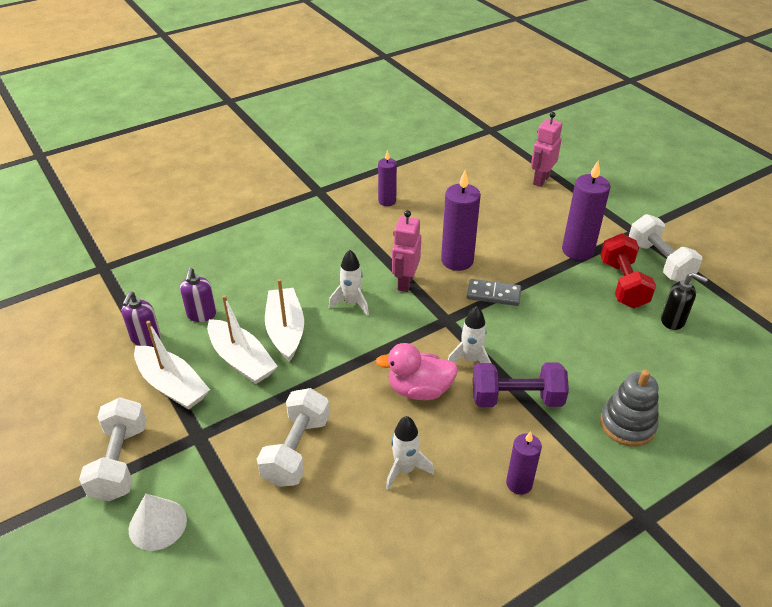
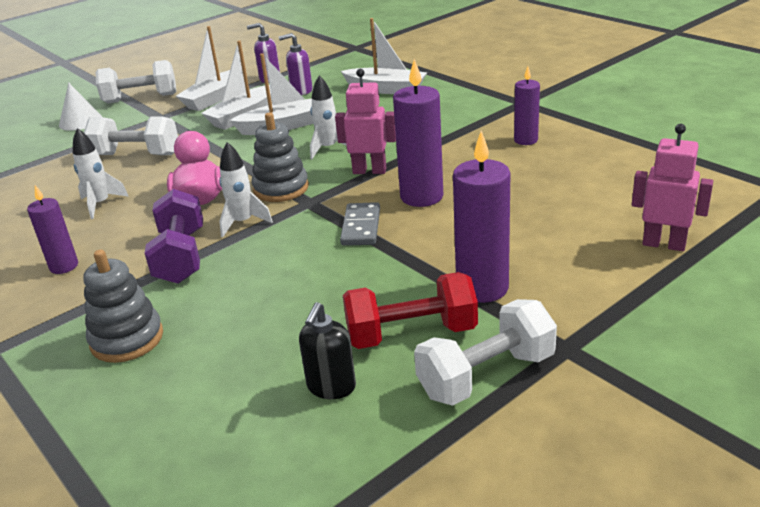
camera: 85 degrees right, 10 degrees down
none -> grey stacking toy [252,112,309,202]
none -> white boat [341,18,427,94]

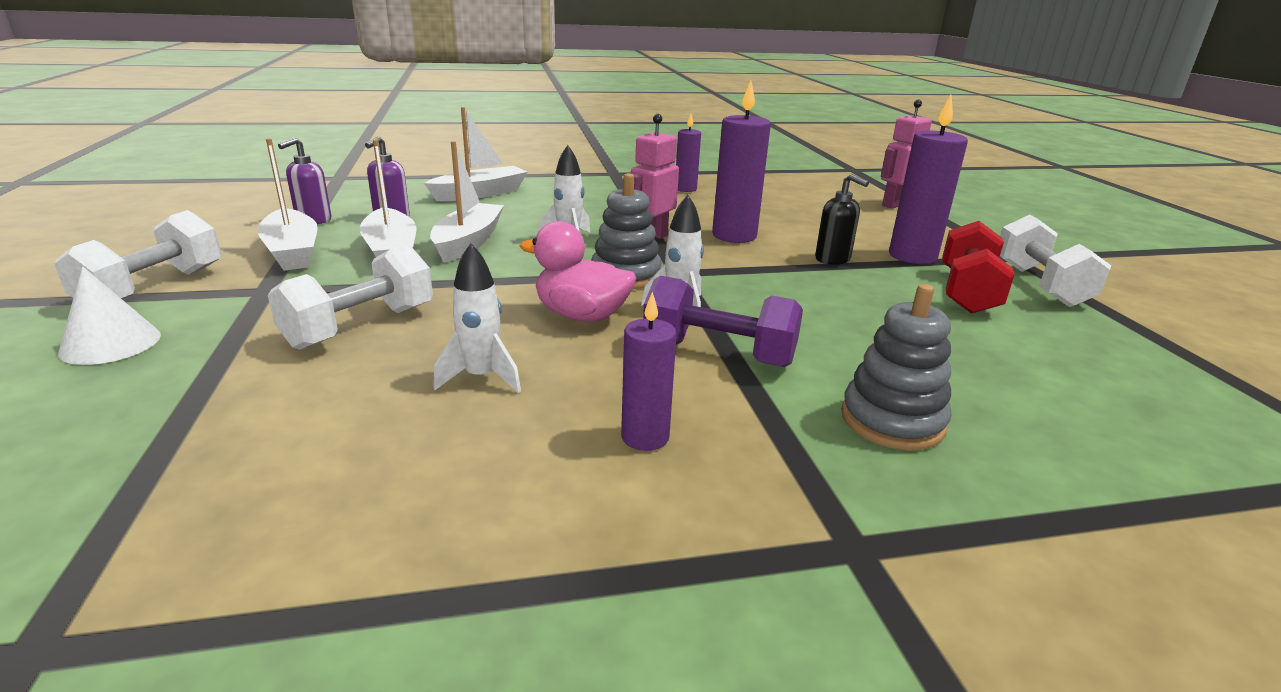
camera: 65 degrees left, 5 degrees down
black soap dispenser [299,302,356,399] -> black soap dispenser moved to [815,174,869,265]
grey domino [340,202,380,246] -> none

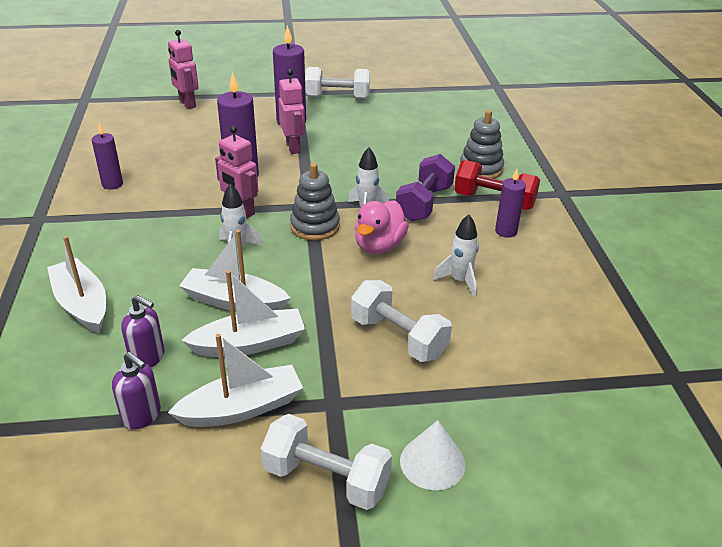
camera: 85 degrees left, 10 degrees up
black soap dispenser [815,174,869,265] -> pink robot [278,69,305,154]
red dumbbell [942,221,1015,314] -> red dumbbell moved to [454,160,540,210]

